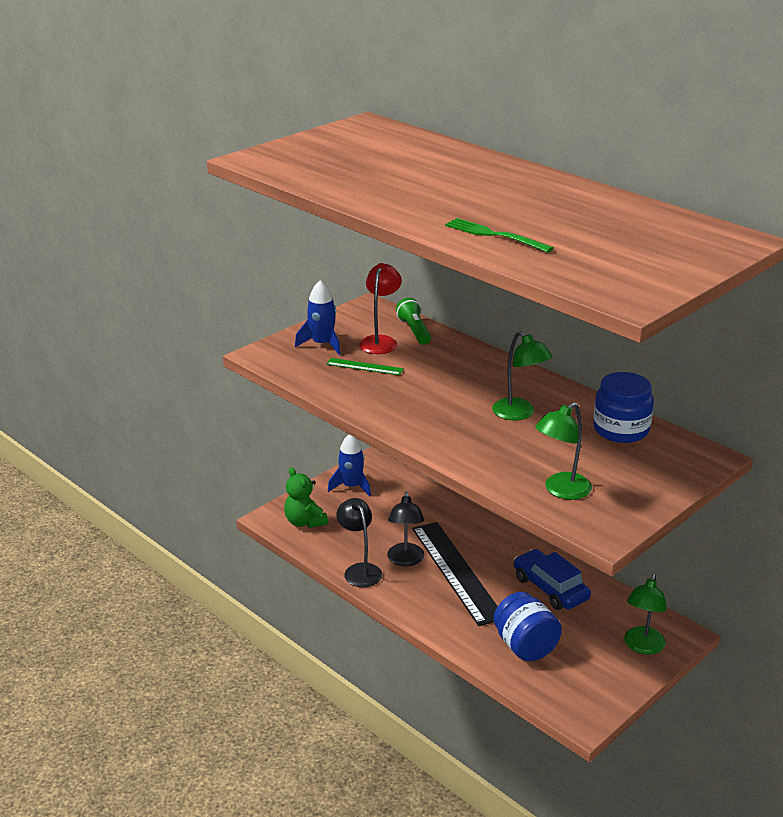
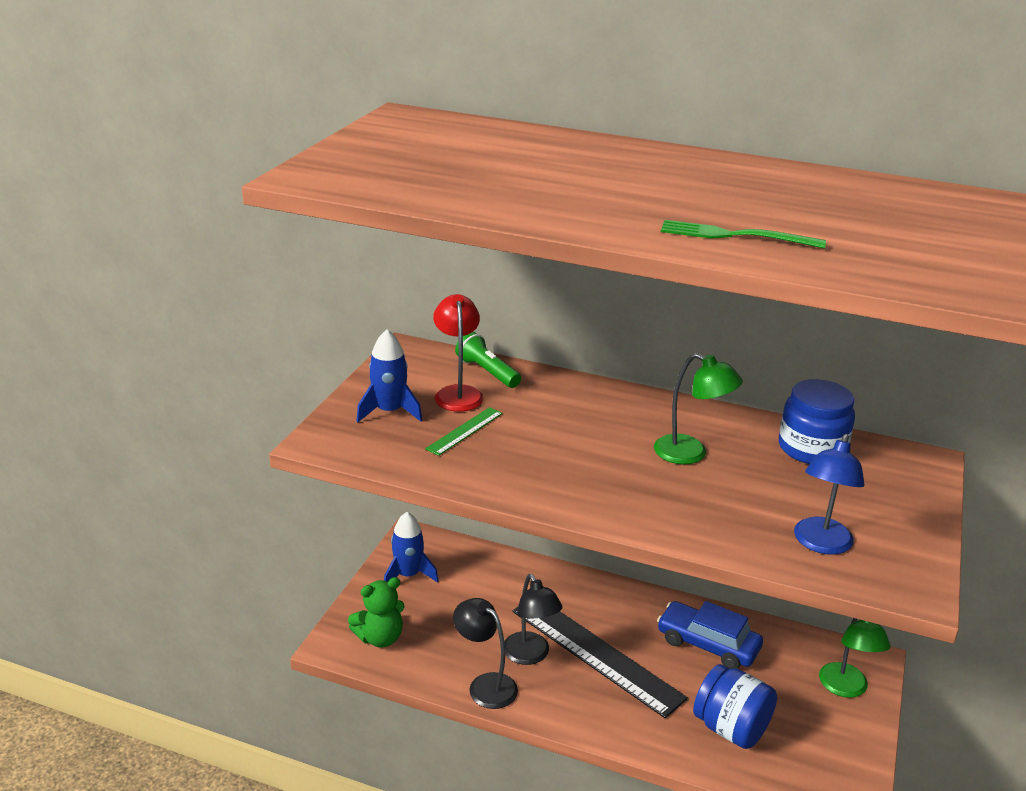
camera: 25 degrees left, 0 degrees up
green teddy bear [284,467,328,528] -> green teddy bear turned 60 degrees counterclockwise [348,577,405,648]
green ruler [326,358,404,375] -> green ruler turned 45 degrees counterclockwise [425,407,503,456]
green lamp [535,402,592,500] -> blue lamp [794,434,864,555]

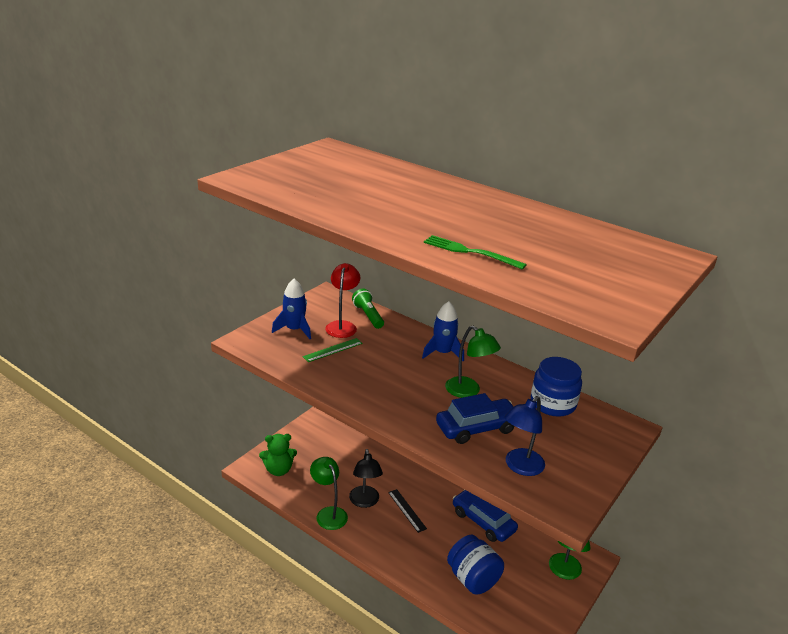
camera: 15 degrees right, 0 degrees up
blue rocket [384,512,438,582] -> blue rocket moved to [422,301,464,362]
black lamp [453,598,518,709] -> green lamp [310,457,348,530]
black ruler [513,607,688,718] -> black ruler [388,489,427,533], size x0.45
none -> blue car [436,393,515,444]

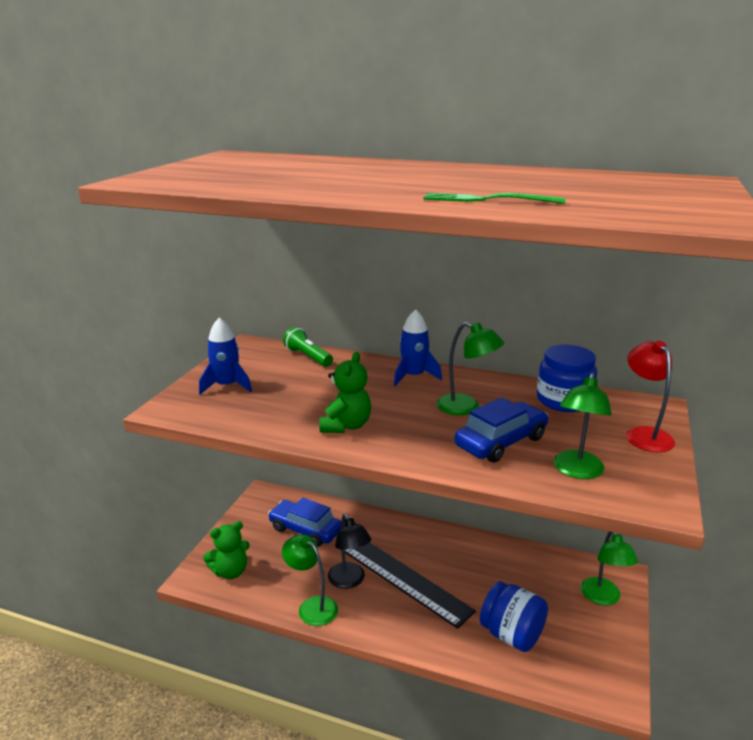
camera: 15 degrees left, 5 degrees down
green ruler [303,338,363,362] -> none
red lamp [325,263,360,338] -> red lamp moved to [626,341,675,452]
black ruler [388,489,427,533] -> black ruler [340,542,476,629], size x2.22
blue car [453,489,518,542] -> blue car moved to [268,498,341,547]
blue lamp [504,396,545,476] -> green lamp [554,372,612,479]
none -> green teddy bear [319,352,371,433]

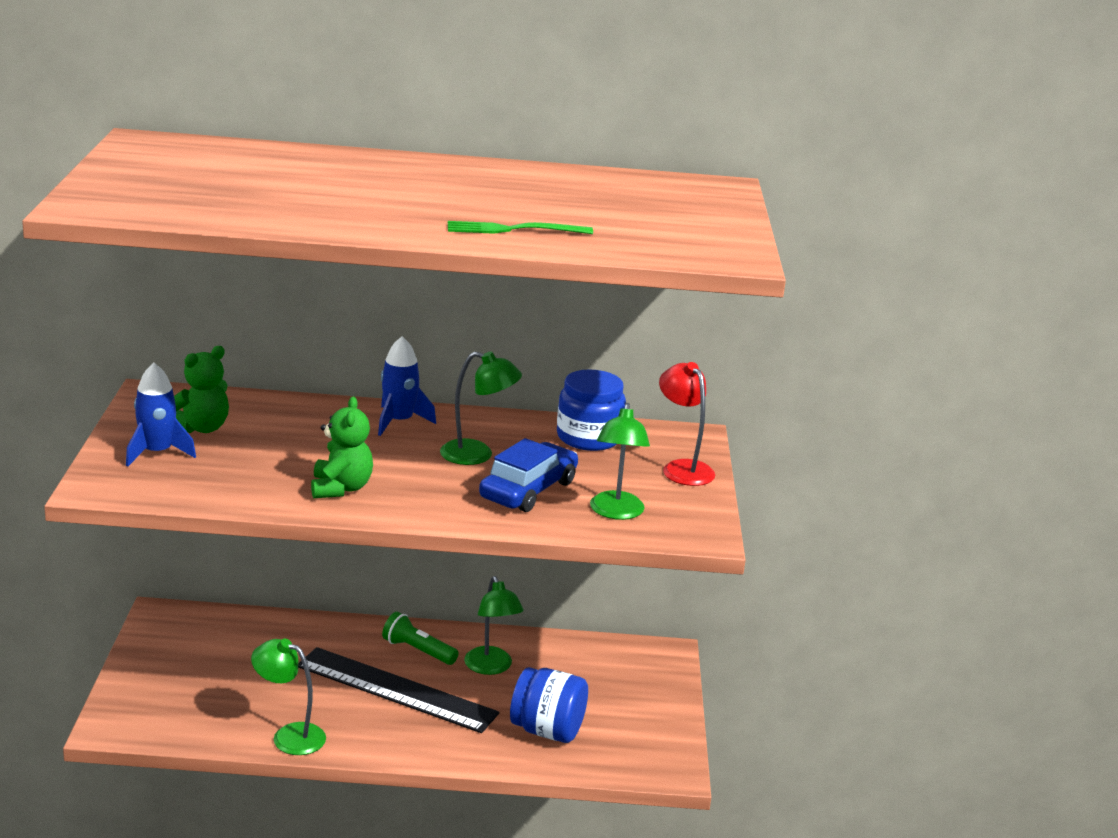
camera: 20 degrees left, 0 degrees up
green teddy bear [203,521,250,579] -> green teddy bear moved to [174,346,229,433]
blue car [268,498,341,547] -> none
green flashlight [283,327,333,367] -> green flashlight moved to [382,612,459,665]
black lamp [328,514,371,589] -> none
green lamp [581,532,638,606] -> green lamp moved to [464,576,524,675]

